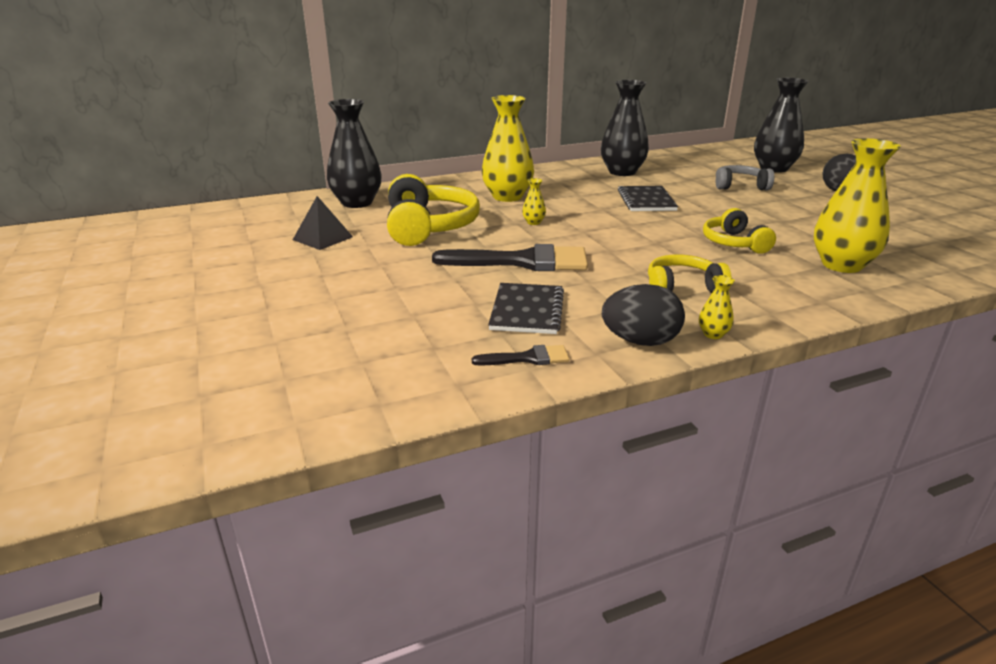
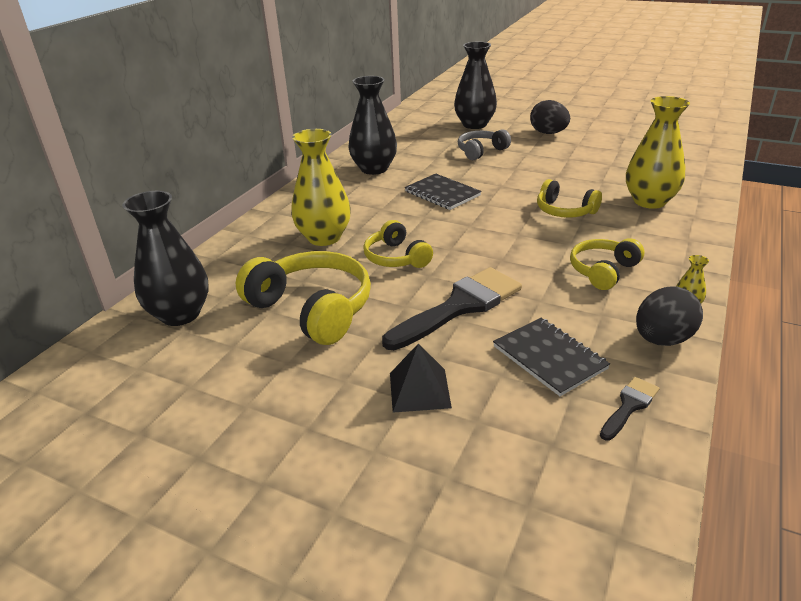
camera: 40 degrees left, 5 degrees up
black pyramid [293,196,353,250] -> black pyramid moved to [390,343,452,413]
yellow vase [522,178,546,225] -> yellow headphones [363,220,433,268]

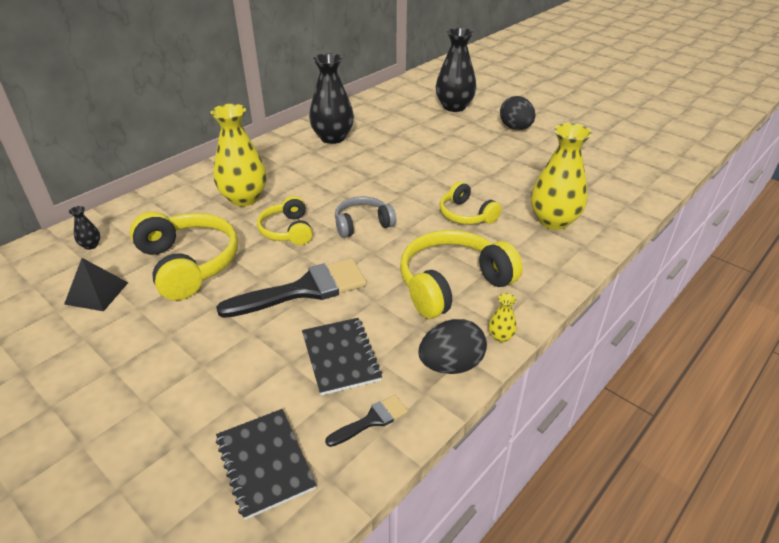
camera: 15 degrees right, 5 degrees up
black vase [122,191,209,326] -> black vase [69,206,100,250], size x0.41
black pyramid [390,343,452,413] -> black pyramid moved to [64,258,128,311]
black notebook [405,174,482,210] -> black notebook moved to [216,409,316,520]
grey headphones [458,129,511,160] -> grey headphones moved to [335,197,396,238]
yellow headphones [570,238,644,290] -> yellow headphones [400,230,523,319], size x1.68

